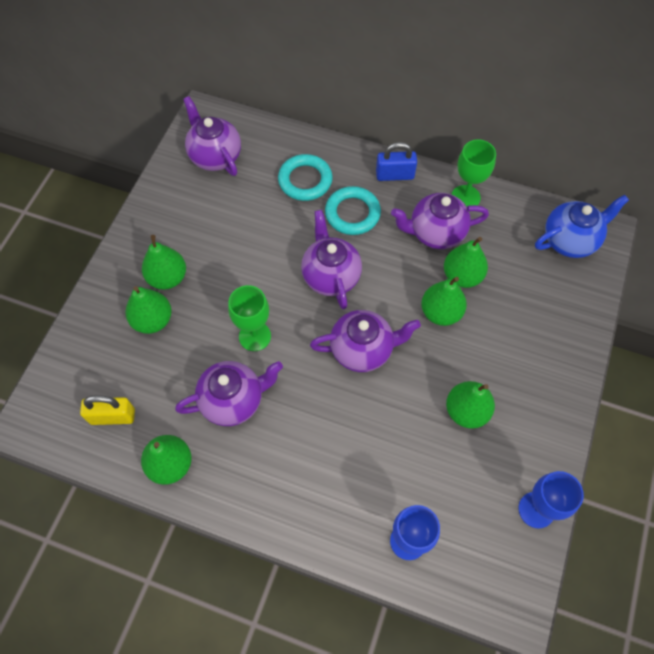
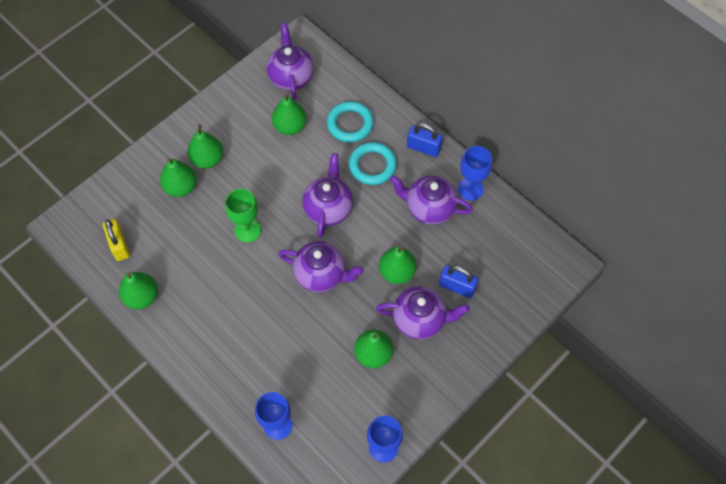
camera: 25 degrees right, 0 degrees up
yellow padlock [80,395,135,425] -> yellow padlock turned 45 degrees clockwise [103,219,130,261]
purple teapot [175,361,283,426] -> purple teapot moved to [376,286,470,339]
green pear [444,237,488,288] -> green pear moved to [272,94,307,135]
green goblet [452,140,496,206] -> blue goblet [458,146,492,201]
blue teapot [535,195,629,258] -> none
none -> blue padlock [439,265,478,298]

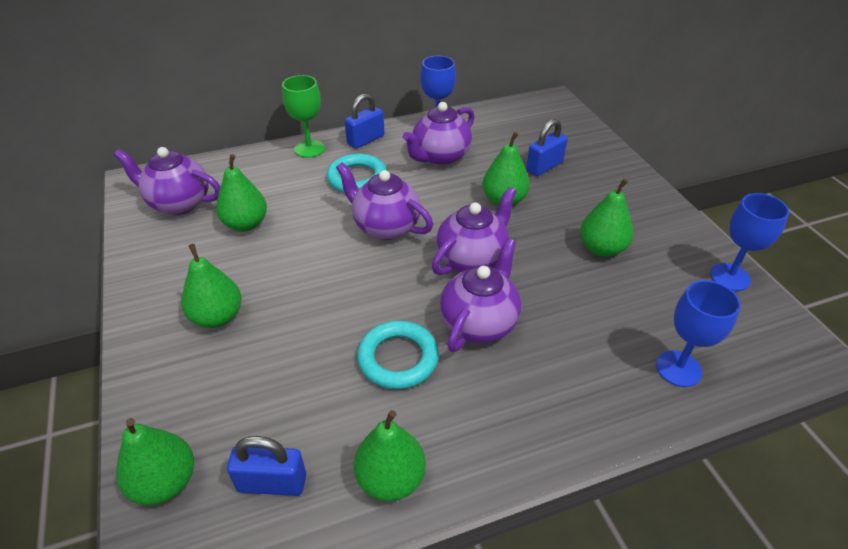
camera: 65 degrees left, 20 degrees down
yellow padlock [103,219,130,261] -> blue padlock [227,436,306,496]
green pear [160,158,197,197] -> green pear moved to [116,418,194,505]
green goblet [225,189,261,242] -> green goblet moved to [282,75,325,158]
turquoise ring [327,101,374,143] -> turquoise ring moved to [357,321,439,389]
purple teapot [376,286,470,339] -> purple teapot moved to [440,238,521,352]

